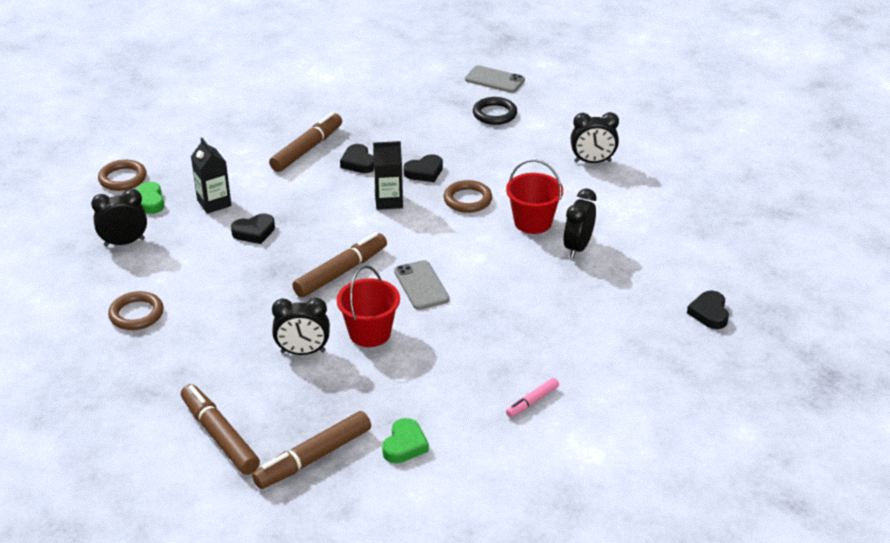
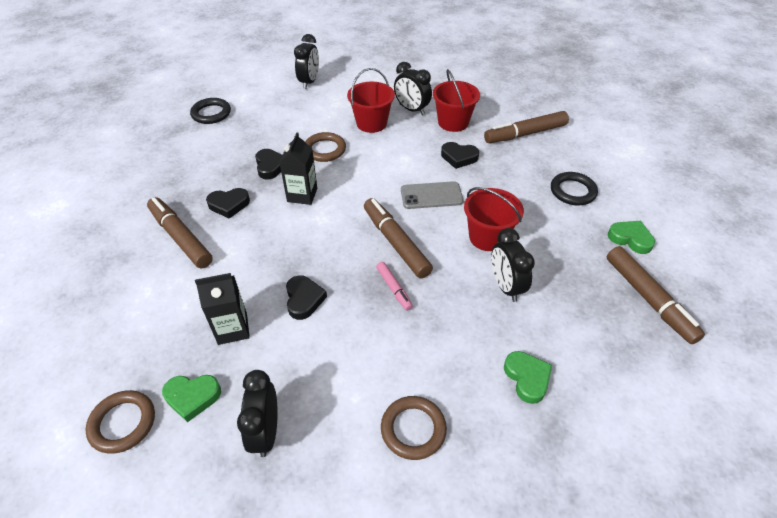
camera: 75 degrees left, 10 degrees up
brown marker [181,384,260,475] -> brown marker moved to [484,111,569,143]
black clock [272,298,330,355] -> black clock turned 150 degrees clockwise [491,228,535,302]
grey phone [465,65,525,93] -> none
pink marker [506,378,559,418] -> pink marker moved to [376,262,413,311]
black heart [687,291,729,329] -> black heart moved to [441,142,479,169]
none -> red bucket [433,69,480,132]
none -> green heart [504,351,552,404]
none -> black ring [551,172,598,205]

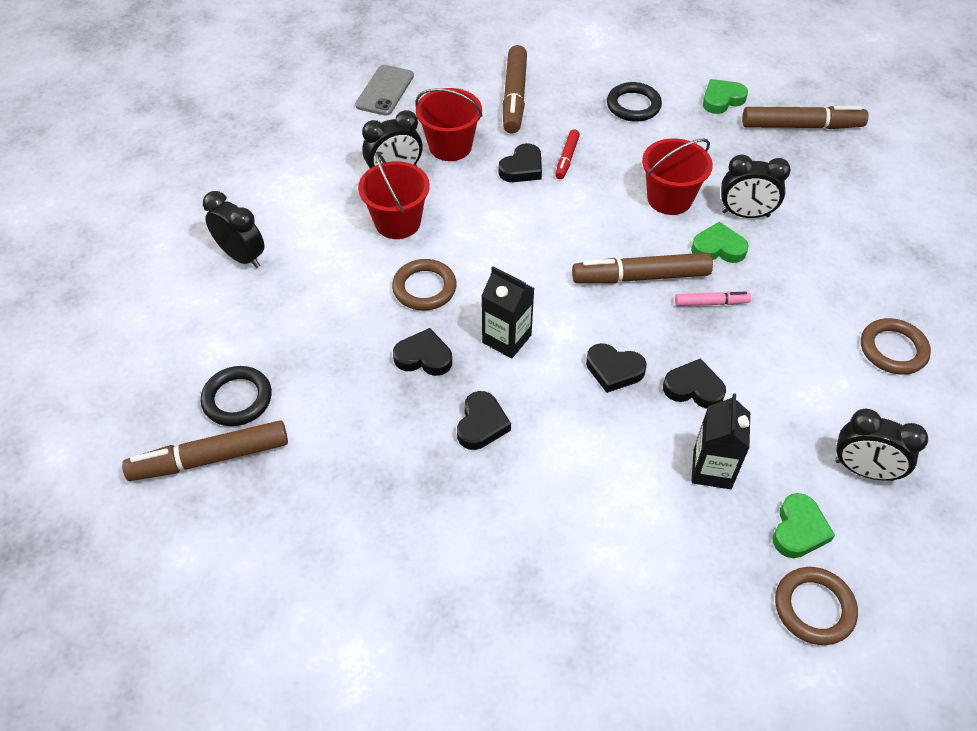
camera: 65 degrees left, 5 degrees up
brown marker [147,197,213,269] -> brown marker moved to [122,420,288,481]
grey phone [401,181,463,209] -> grey phone moved to [355,65,414,115]
green heart [504,351,552,404] -> green heart moved to [691,222,749,263]
none -> red marker [555,130,580,179]
none -> black heart [586,343,647,393]

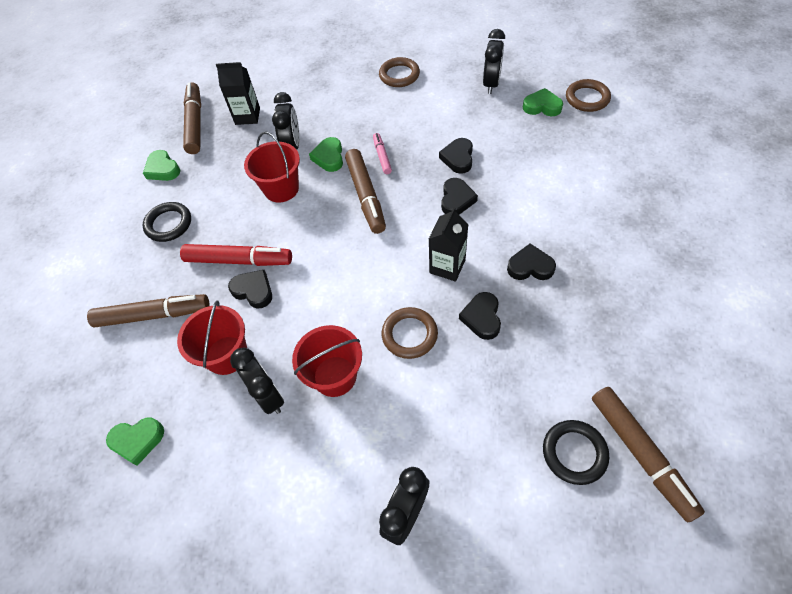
camera: 95 degrees left, 5 degrees up
grey phone [355,65,414,115] -> green heart [106,418,164,466]
red marker [555,130,580,179] -> red marker [180,244,292,266], size x1.89
black carton [691,393,750,489] -> black carton moved to [216,62,260,125]

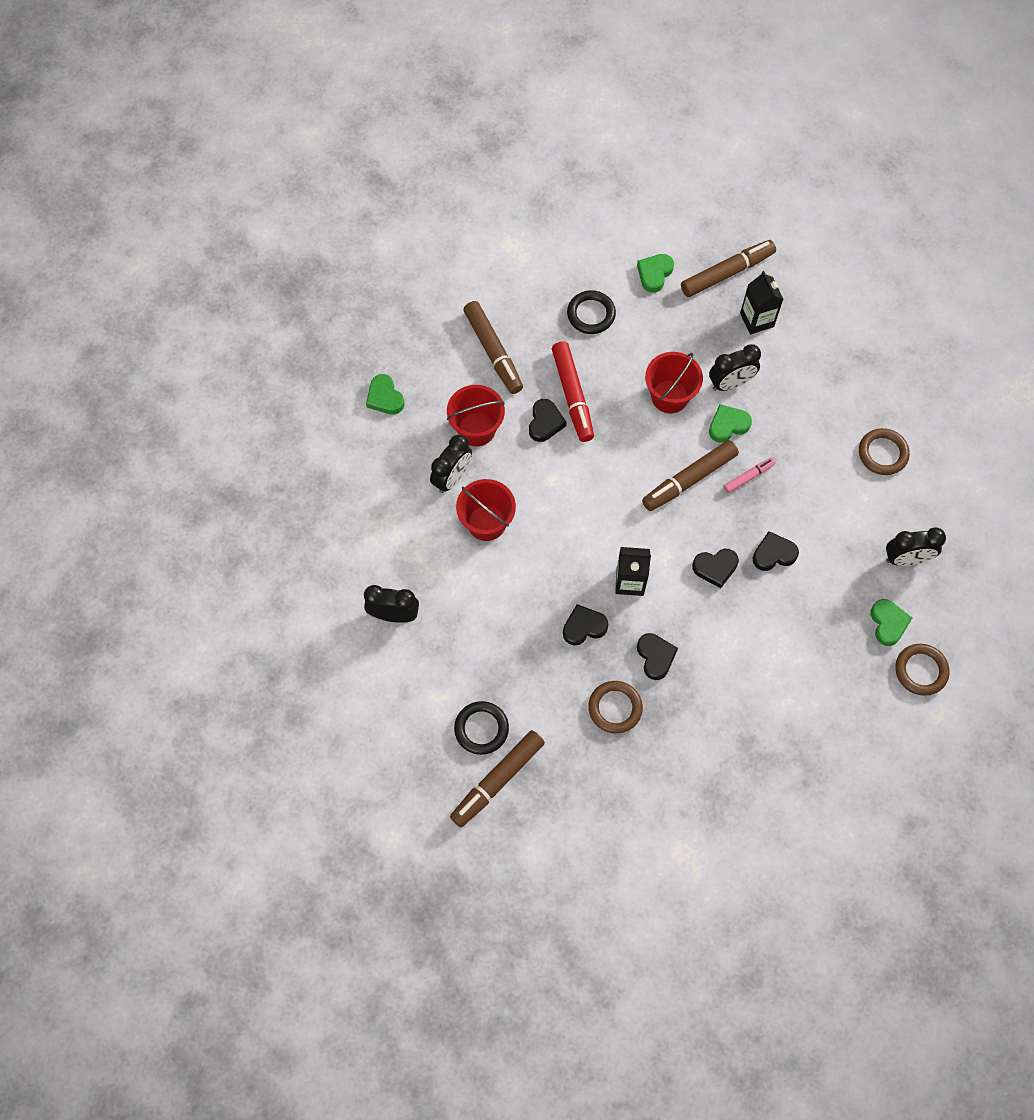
camera: 65 degrees right, 10 degrees up
brown ring [382,307,438,359] -> brown ring moved to [588,681,643,734]

